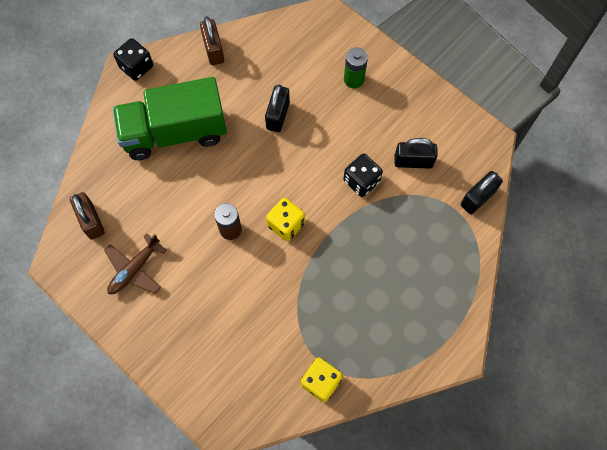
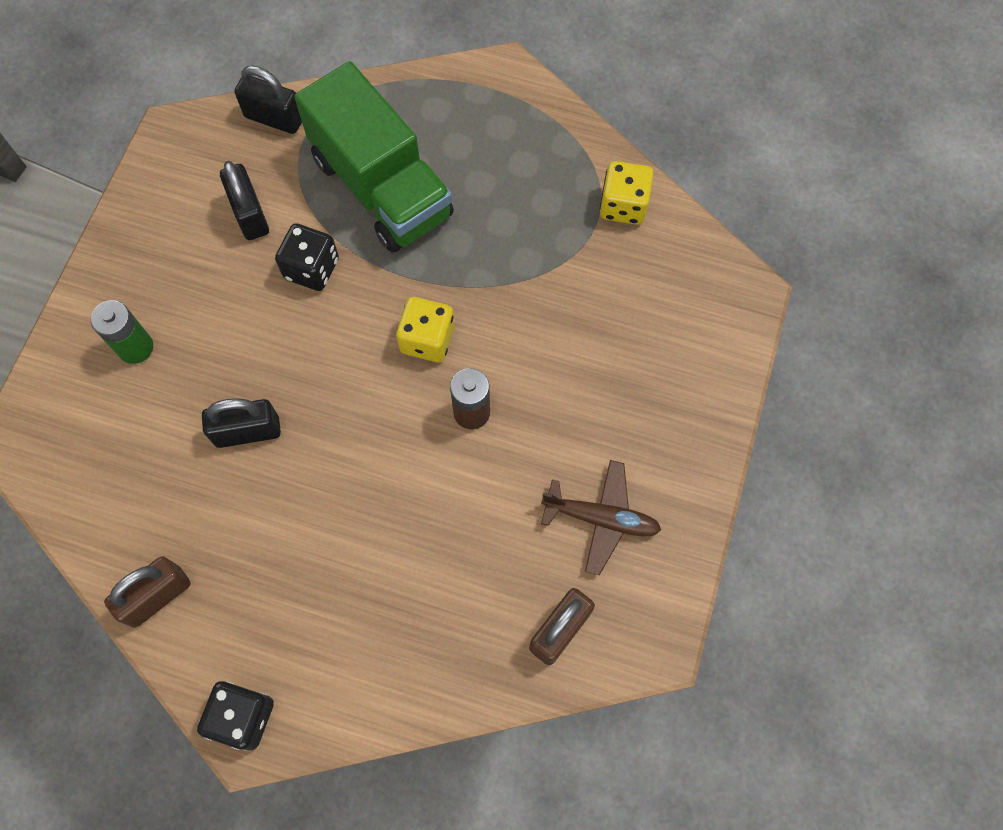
camera: 115 degrees left, 0 degrees up
green truck [113,77,227,160] -> green truck moved to [294,61,454,252]

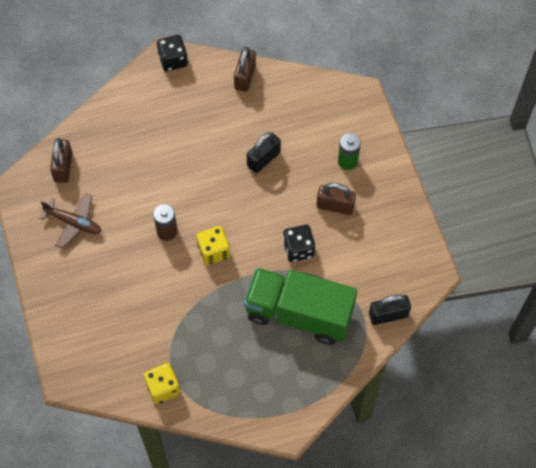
camera: 145 degrees right, 5 degrees down
black padlock [220,161,269,240] -> none
brown plane [541,460,661,575] -> brown plane turned 135 degrees counterclockwise [39,193,101,249]
none -> brown padlock [316,183,356,215]

